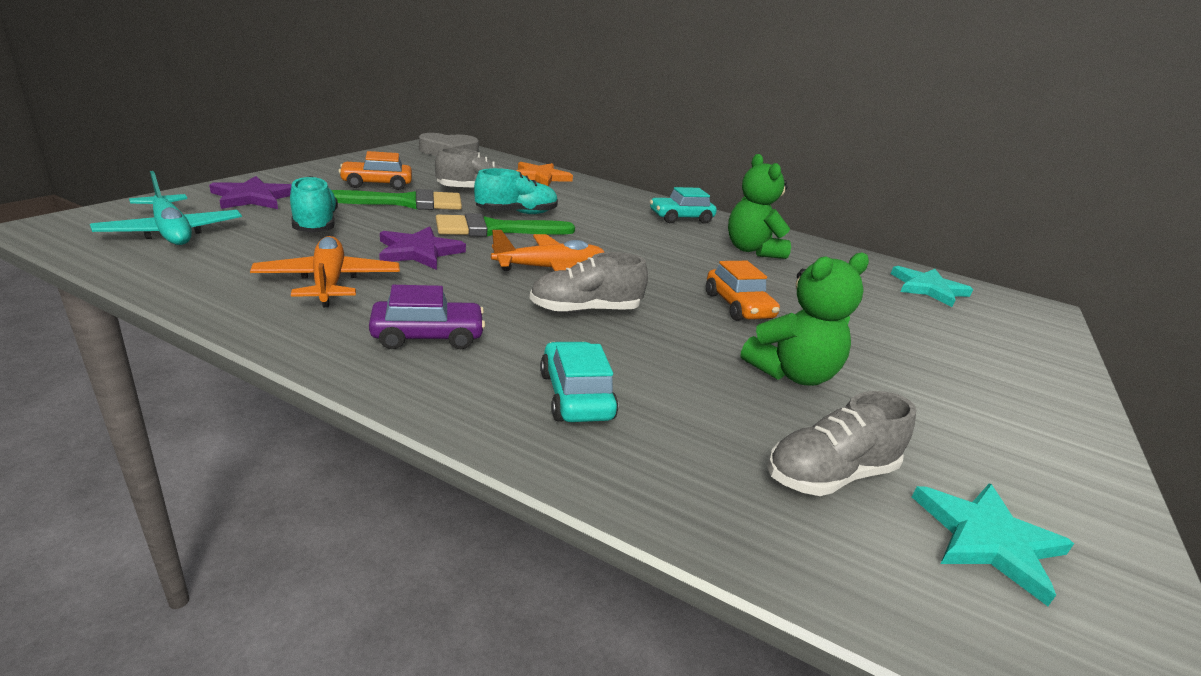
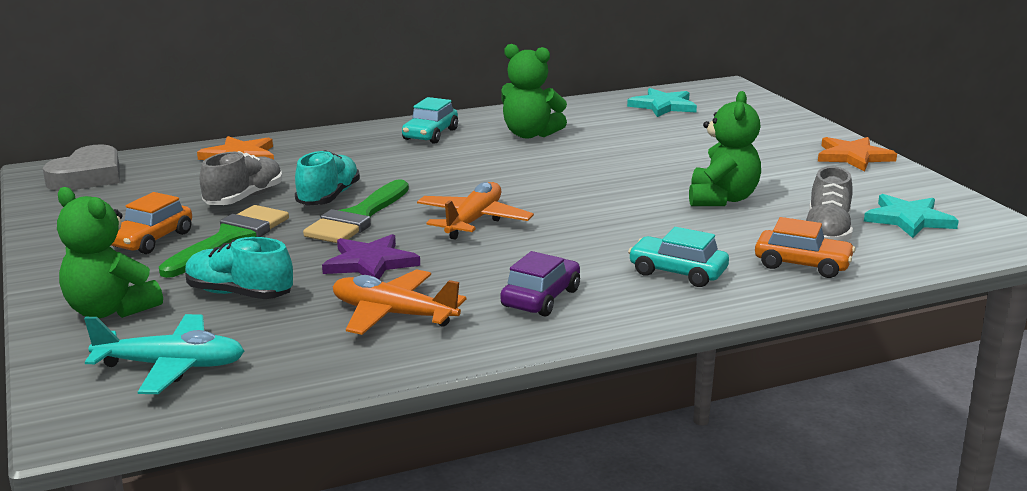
camera: 45 degrees left, 5 degrees down
purple star [209,176,292,209] -> green teddy bear [57,187,163,318]
grey shoe [530,252,648,313] -> none
orange car [706,261,780,321] -> orange car moved to [755,217,855,278]
none -> orange star [818,137,897,172]

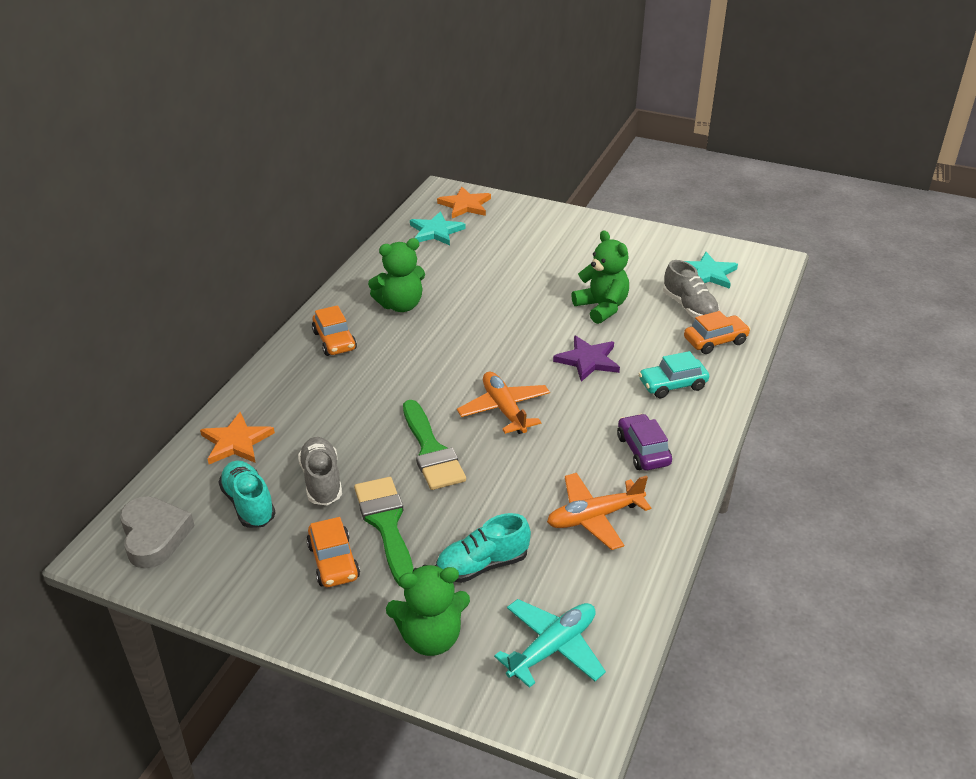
camera: 45 degrees left, 15 degrees up
turquoise shoe [295,150,360,206] -> turquoise shoe moved to [218,461,276,528]
purple star [322,234,420,279] -> purple star moved to [553,335,620,382]
turquoise car [402,97,458,144] -> orange car [312,305,357,356]
orange star [818,137,897,172] -> orange star moved to [437,186,491,218]

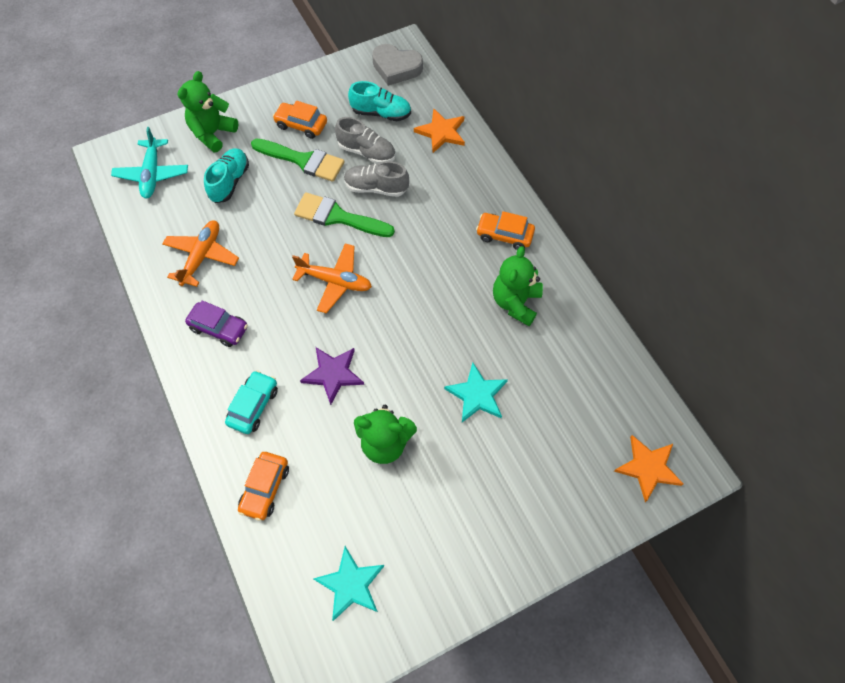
camera: 130 degrees right, 25 degrees up
turquoise star [410,212,466,245] -> turquoise star moved to [444,363,508,422]
grey shoe [663,260,720,318] -> grey shoe moved to [344,161,409,197]

